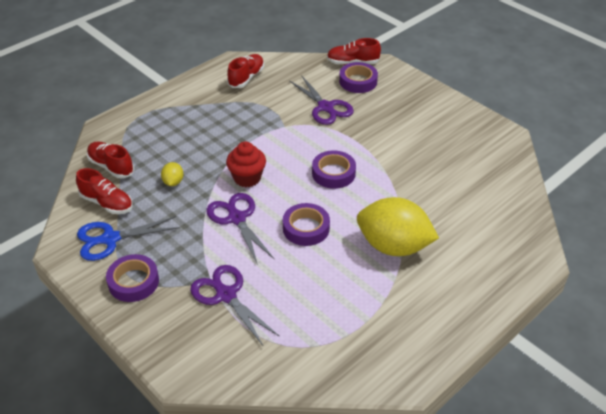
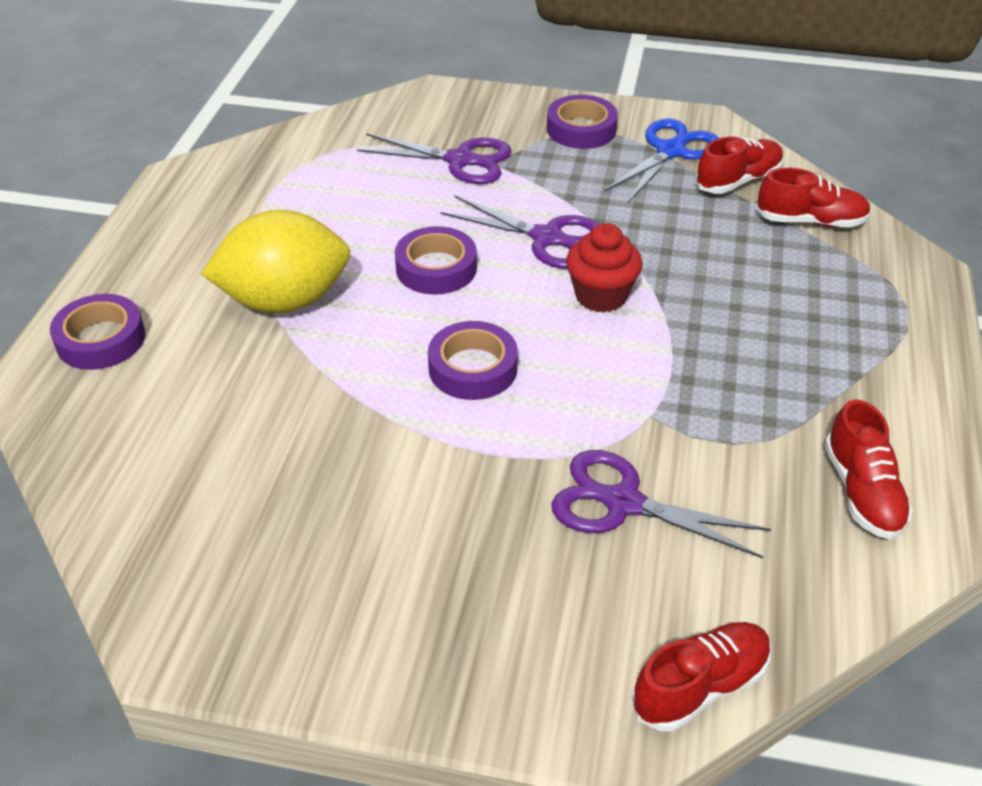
camera: 145 degrees right, 0 degrees up
red shoe [76,168,133,214] -> red shoe turned 150 degrees clockwise [695,137,784,194]
yellow lemon [161,162,183,186] -> none
purple tape [339,62,378,93] -> purple tape moved to [50,294,145,370]

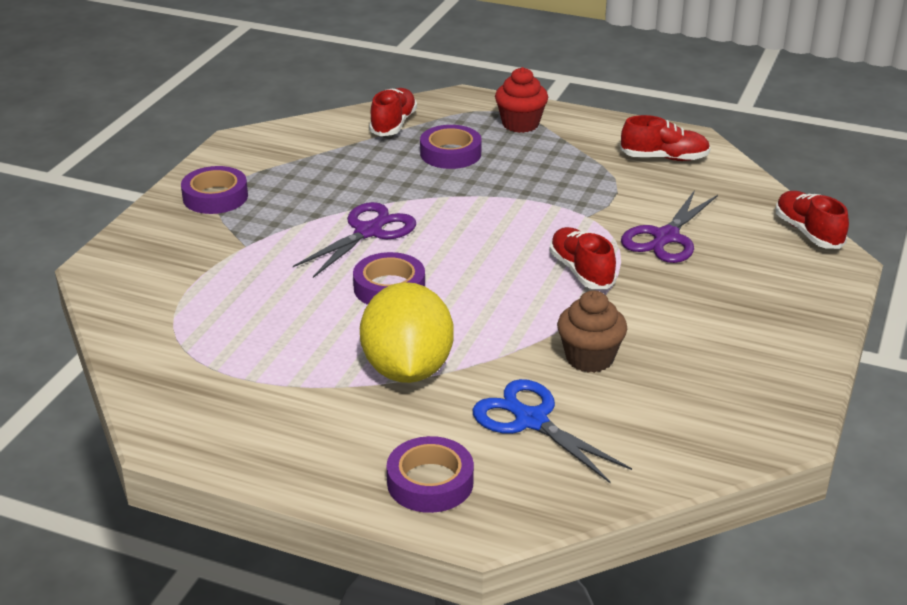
camera: 80 degrees left, 10 degrees down
purple scissors [357,133,512,184] -> none
purple tape [428,321,518,400] -> purple tape moved to [420,125,482,169]
red cupcake [566,223,643,313] -> red cupcake moved to [495,67,548,133]
blue scissors [604,119,719,203] -> blue scissors moved to [473,379,632,483]
red shoe [695,137,784,194] -> red shoe moved to [549,227,617,289]
none -> brown cupcake [557,290,627,373]

